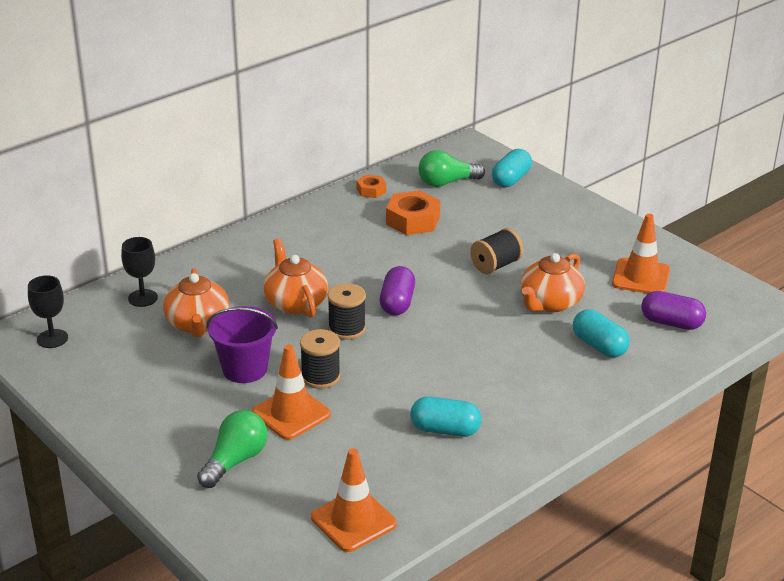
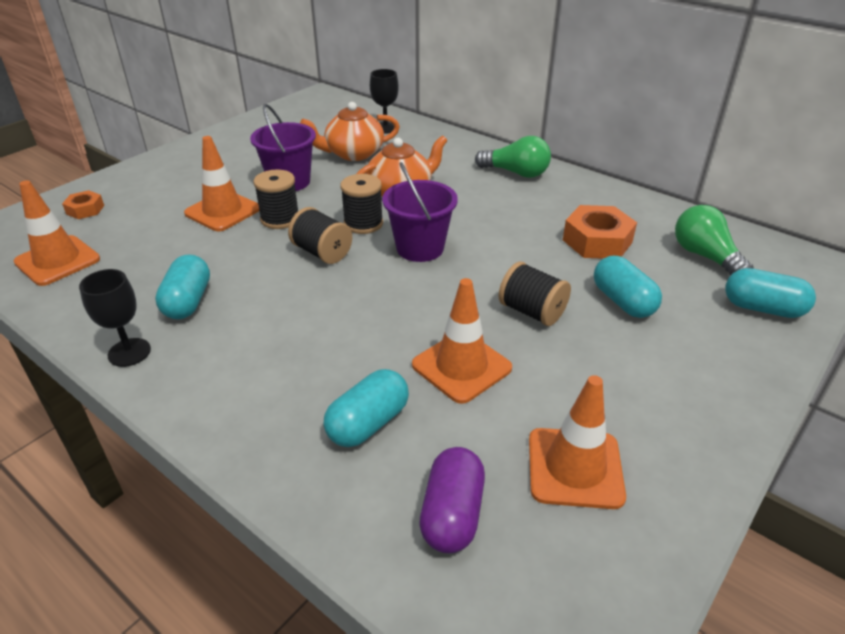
camera: 80 degrees right, 5 degrees up
black goblet [28,275,68,348] -> black goblet moved to [79,269,151,367]
green light bulb [197,410,267,488] -> green light bulb moved to [475,136,551,178]
orange nut [357,175,386,198] -> orange nut moved to [62,190,104,219]
purple capsule [380,266,415,315] -> purple bucket [382,162,458,262]
orange teapot [521,253,585,313] -> orange traffic cone [412,278,512,404]
none -> black spool [288,207,352,264]
none -> turquoise capsule [594,256,662,318]

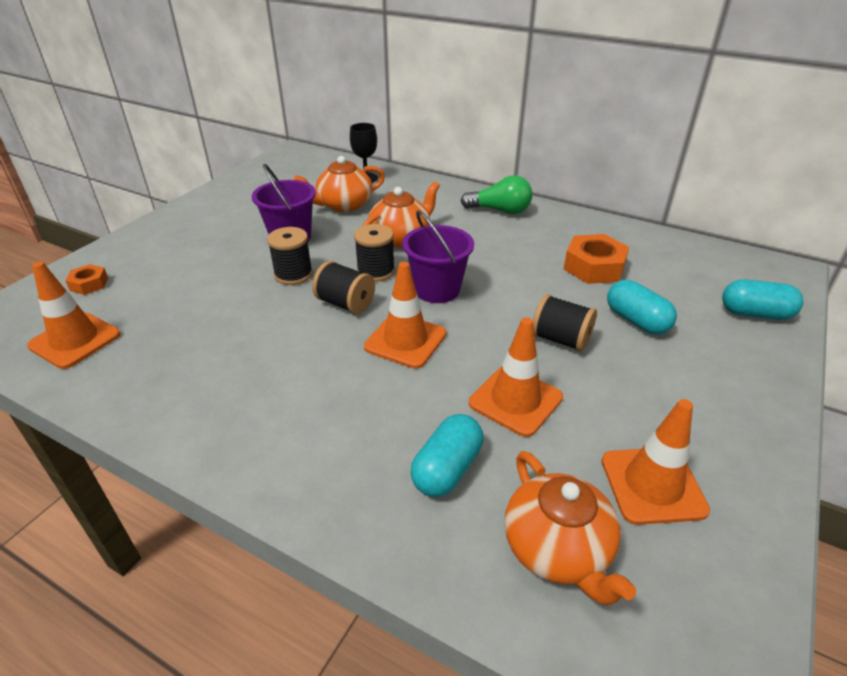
camera: 10 degrees left, 0 degrees up
black goblet [79,269,151,367] -> none
turquoise capsule [155,254,210,319] -> none
orange traffic cone [184,136,259,231] -> orange traffic cone moved to [364,262,446,369]
purple capsule [419,447,485,554] -> orange teapot [504,451,636,605]
green light bulb [675,205,754,275] -> none

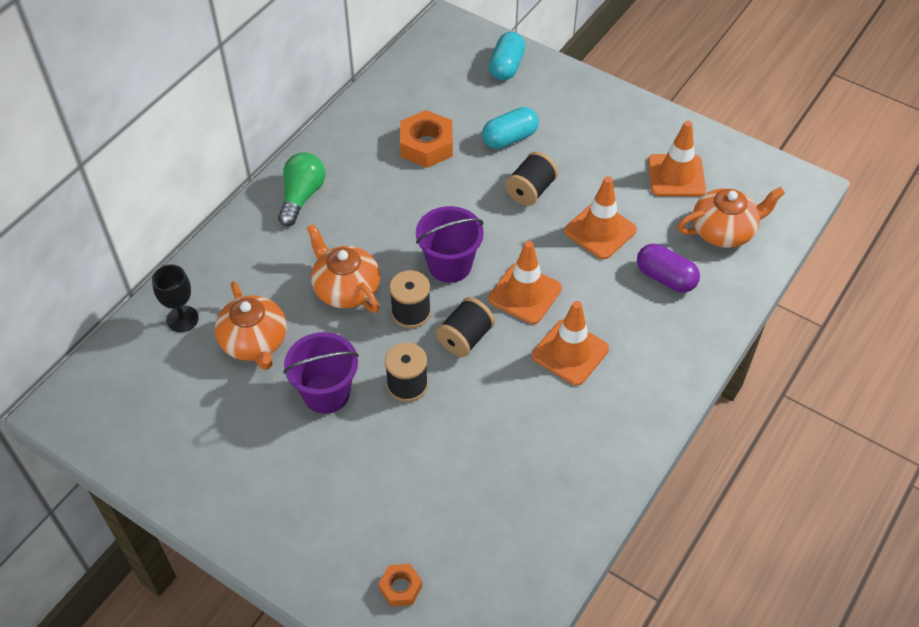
camera: 85 degrees left, 15 degrees up
orange traffic cone [27,261,120,369] -> orange traffic cone moved to [532,301,609,386]
turquoise capsule [411,414,483,497] -> purple capsule [637,244,700,293]

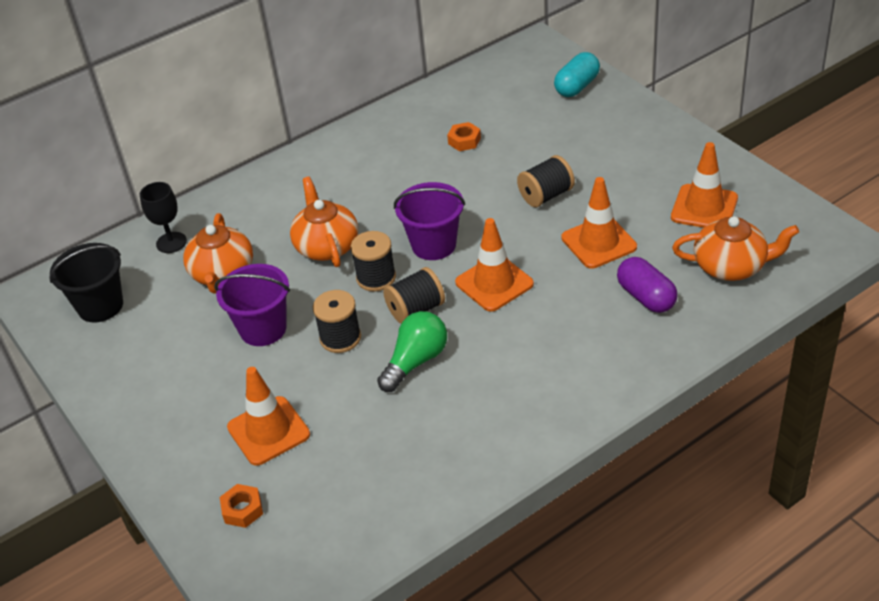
camera: 25 degrees right, 10 degrees down
green light bulb [278,152,325,226] -> green light bulb moved to [377,311,447,392]
orange nut [400,110,453,168] -> orange nut [447,122,481,151], size x0.56
turquoise capsule [482,107,539,149] -> none
orange traffic cone [532,301,609,386] -> orange traffic cone moved to [227,367,310,466]
none -> black bucket [49,243,123,323]

